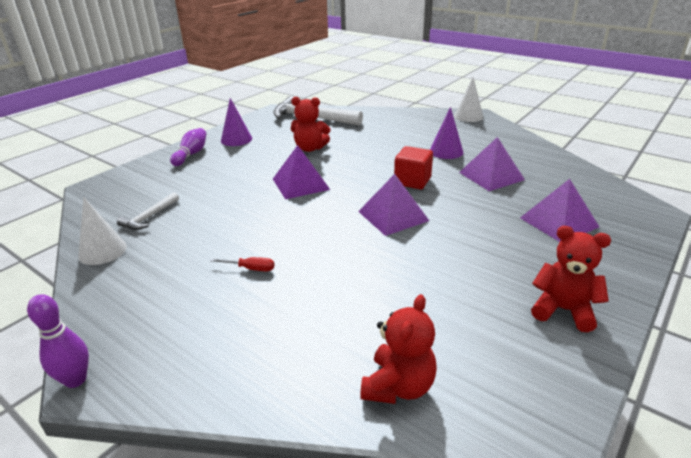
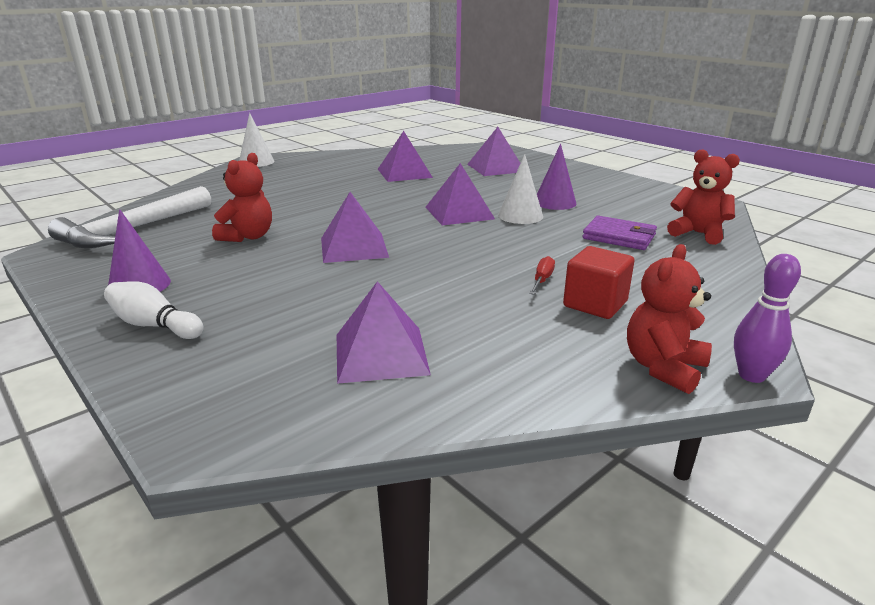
camera: 80 degrees left, 5 degrees down
white cone [78,197,127,265] -> white cone moved to [498,154,543,224]
white hammer [117,192,179,230] -> purple pyramid [337,281,431,384]
purple bowling pin [170,128,206,166] -> white bowling pin [104,281,204,339]
red cube [394,146,433,189] -> red cube moved to [563,246,635,319]
purple cone [430,107,463,159] -> purple cone moved to [537,144,576,210]
red teddy bear [531,226,611,332] -> red teddy bear moved to [627,244,712,394]
none -> purple wallet [582,216,657,250]

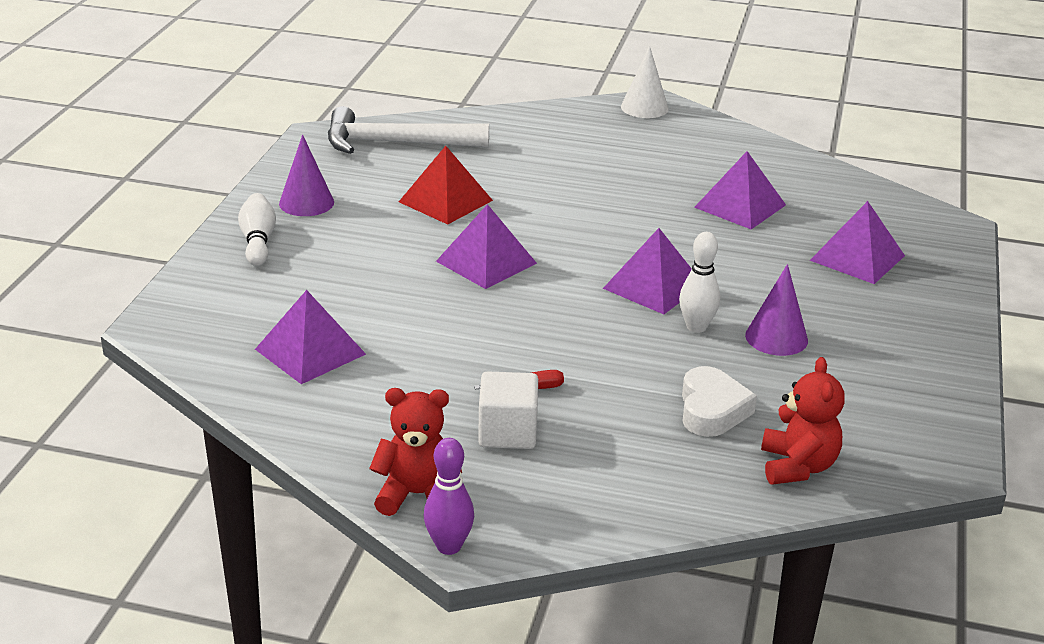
camera: 55 degrees right, 5 degrees up
red teddy bear [212,153,272,242] -> red pyramid [399,146,493,225]
white cone [498,154,543,224] -> white bowling pin [679,232,720,333]
red cube [563,246,635,319] -> white cube [478,371,538,449]
purple wallet [582,216,657,250] -> white heart [682,366,757,437]

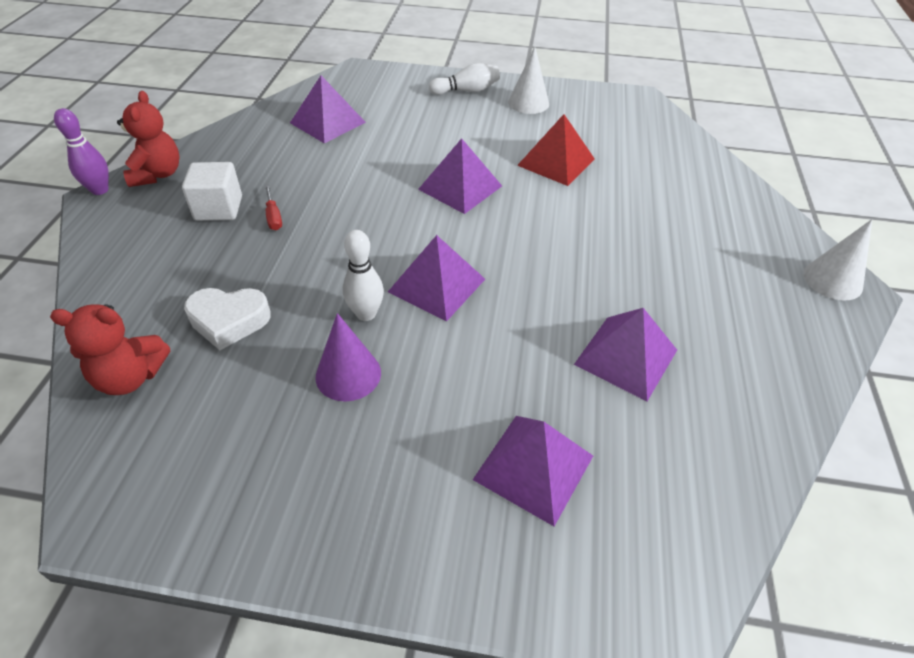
camera: 85 degrees right, 15 degrees up
purple cone [279,135,334,216] -> white cone [508,47,549,114]
white hammer [328,106,489,154] -> none

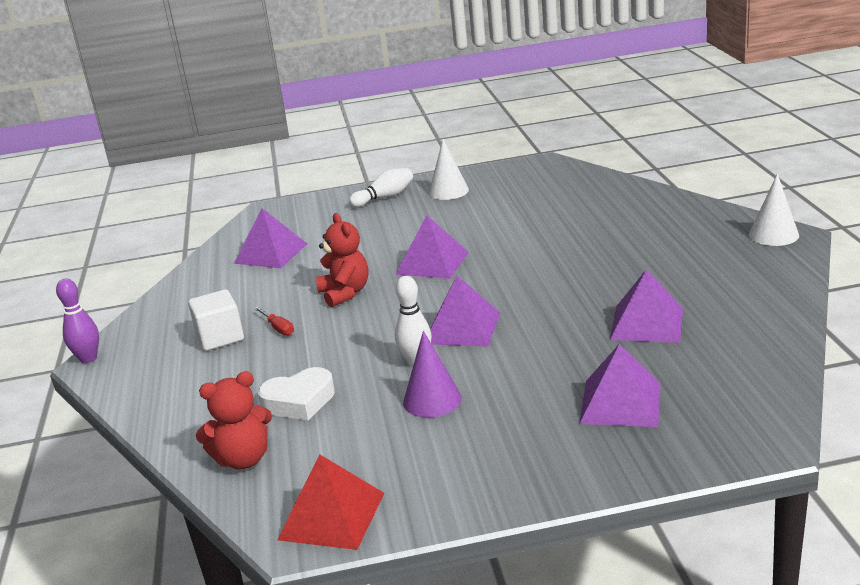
camera: 15 degrees left, 20 degrees down
red teddy bear [117,91,180,187] -> red teddy bear moved to [316,213,368,307]
red pyramid [517,114,595,186] -> red pyramid moved to [277,454,384,550]

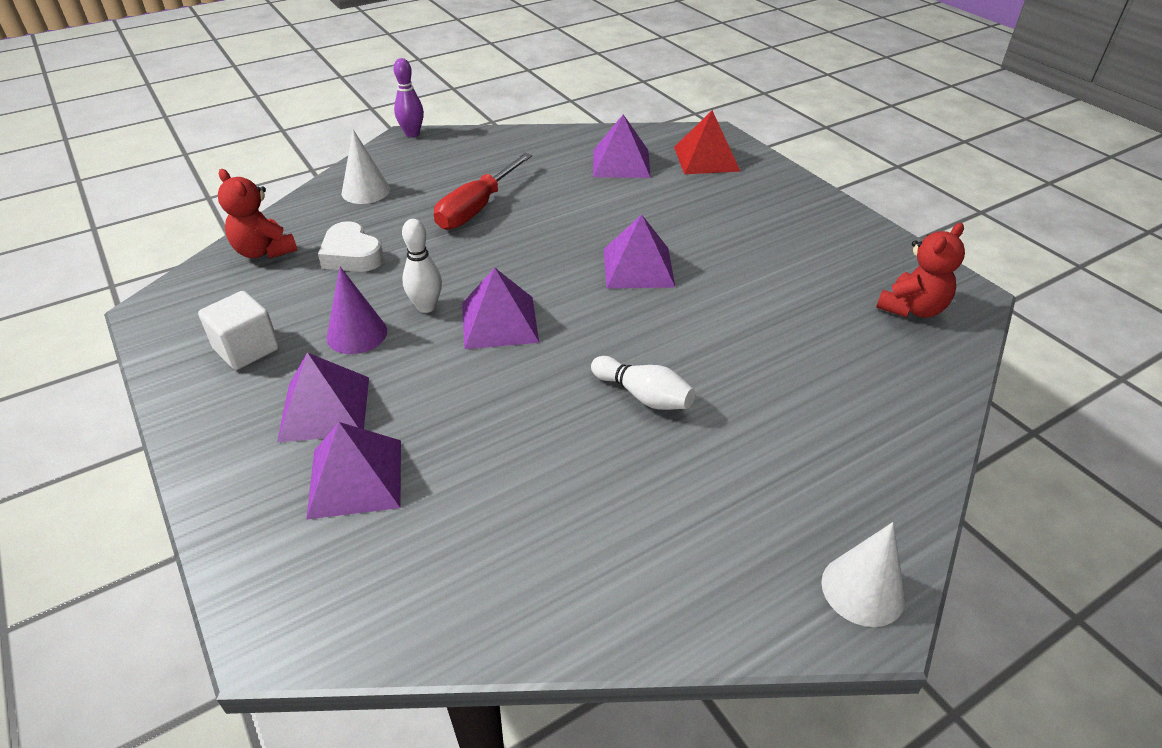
camera: 65 degrees right, 15 degrees up
white cube [188,289,244,351] -> white cube moved to [198,291,279,370]
red screwdriver [254,307,294,336] -> red screwdriver [434,153,532,230], size x2.22
red pyramid [277,454,384,550] -> red pyramid moved to [674,110,741,174]
red teddy bear [316,213,368,307] -> red teddy bear moved to [876,223,965,318]
white bowling pin [349,168,413,208] -> white bowling pin moved to [591,356,695,410]
white cone [429,139,469,200] -> white cone moved to [342,130,390,204]
purple pyramid [610,269,683,343] -> purple pyramid moved to [277,353,369,443]

